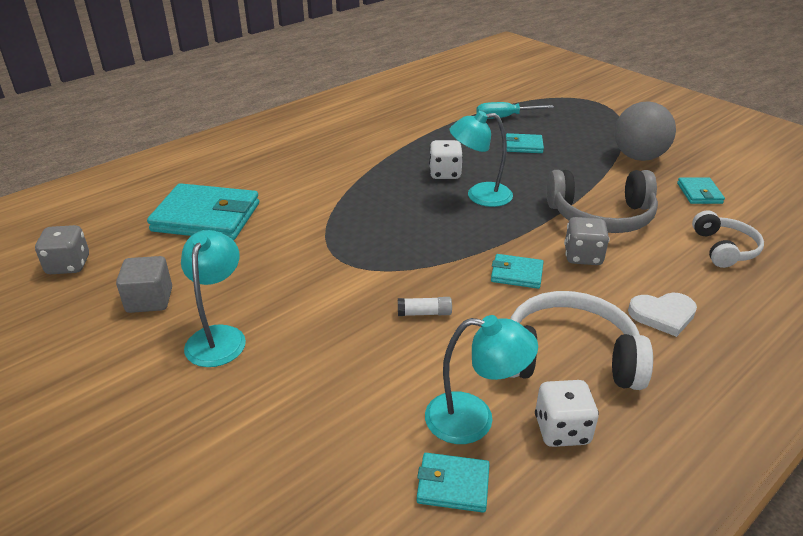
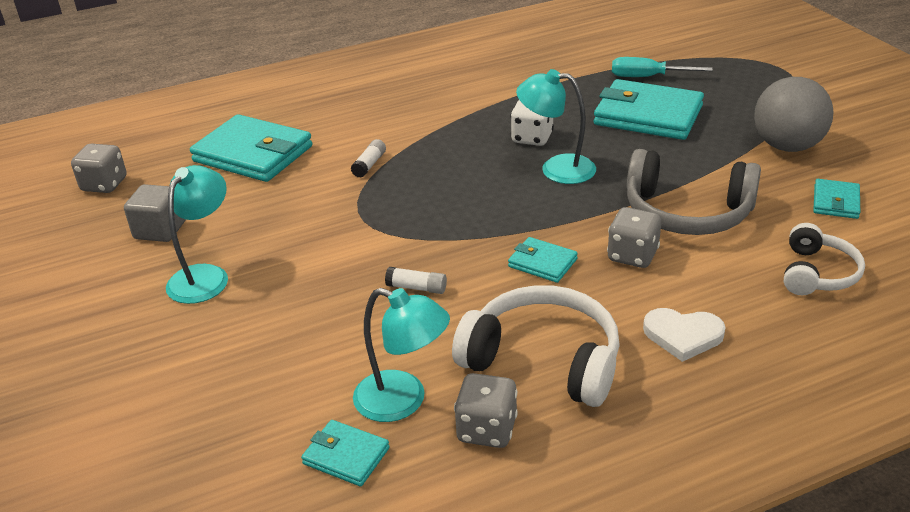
camera: 20 degrees right, 0 degrees up
turquoise wallet [506,133,544,153] -> turquoise wallet [594,79,704,140], size x2.05
white dice [535,380,599,447] -> grey dice [454,373,518,448]
none -> white glue stick [351,139,386,178]

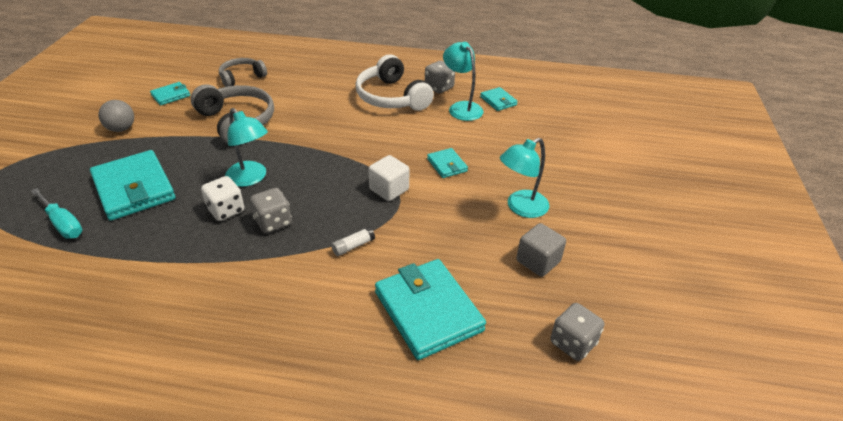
camera: 150 degrees left, 5 degrees up
white glue stick [385,267,447,294] -> none
turquoise wallet [508,237,578,283] -> turquoise wallet moved to [427,148,468,178]
grey dice [607,207,661,268] -> grey dice moved to [250,188,292,233]
white heart [643,308,726,362] -> none
grey ball [754,77,834,152] -> grey ball [99,100,134,132], size x0.62
white headphones [784,223,865,295] -> grey headphones [219,58,267,87]
none -> white cube [369,155,409,201]

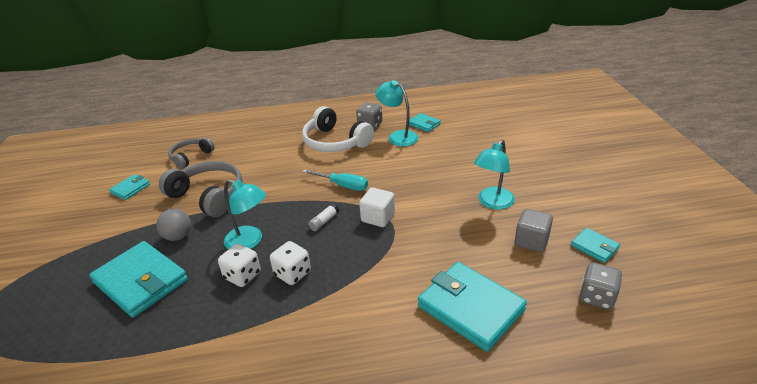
camera: 15 degrees left, 5 degrees down
turquoise screwdriver [31,188,83,239] -> turquoise screwdriver moved to [303,169,368,191]
grey ball [99,100,134,132] -> grey ball moved to [156,209,191,241]
grey dice [250,188,292,233] -> white dice [270,241,311,285]
white glue stick [331,227,375,256] -> white glue stick moved to [308,203,339,231]
turquoise wallet [427,148,468,178] -> turquoise wallet moved to [571,228,620,263]

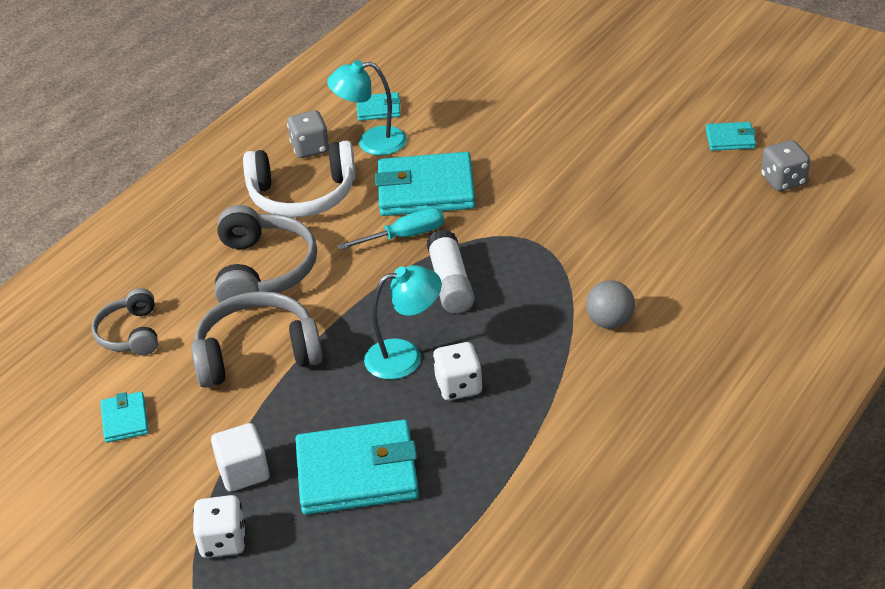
camera: 45 degrees left, 5 degrees up
grey ball [156,209,191,241] -> grey ball moved to [586,280,635,329]
white dice [270,241,311,285] -> white dice moved to [193,495,246,558]
white glue stick [308,203,339,231] -> white glue stick [427,229,474,314], size x1.86
white cube [359,187,395,227] -> white cube moved to [211,423,269,492]
turquoise wallet [418,262,527,352] -> turquoise wallet moved to [375,152,475,216]
turquoise lamp [474,140,515,209] -> none
grey cube [515,209,553,252] -> none
none -> grey headphones [214,205,317,310]

